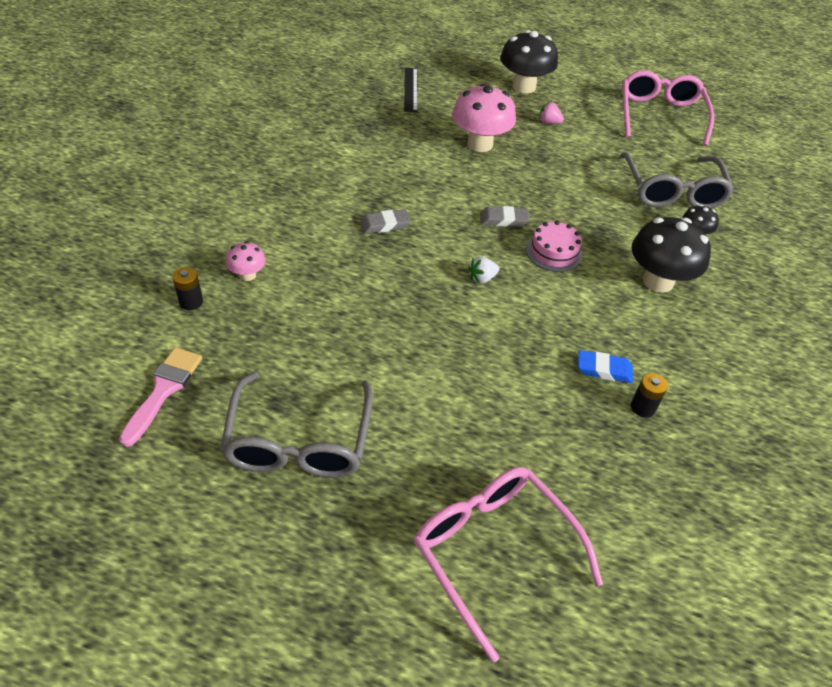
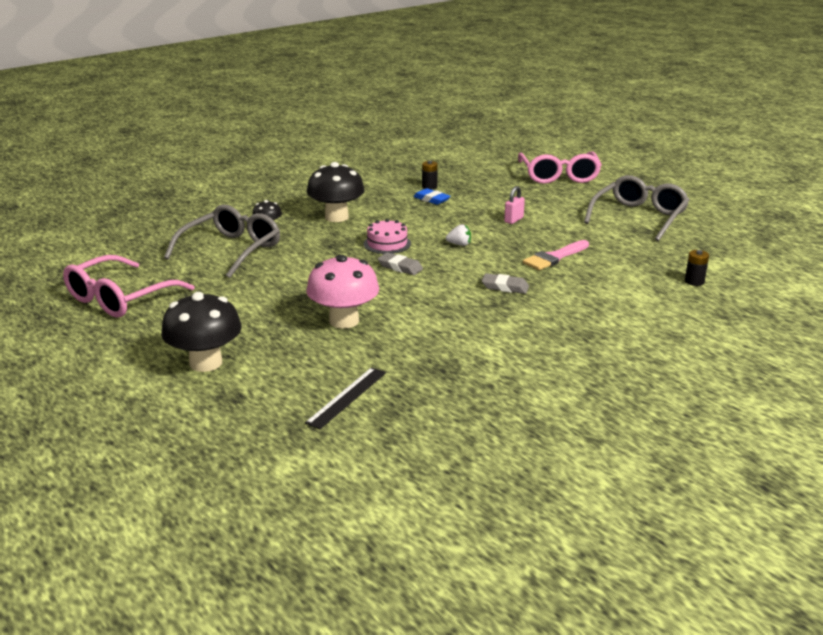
camera: 145 degrees left, 20 degrees down
pink brush [119,347,202,447] -> pink brush moved to [523,240,589,270]
pink mushroom [226,241,266,281] -> none
pink strawberry [539,102,564,124] -> none
none -> pink padlock [504,186,525,224]

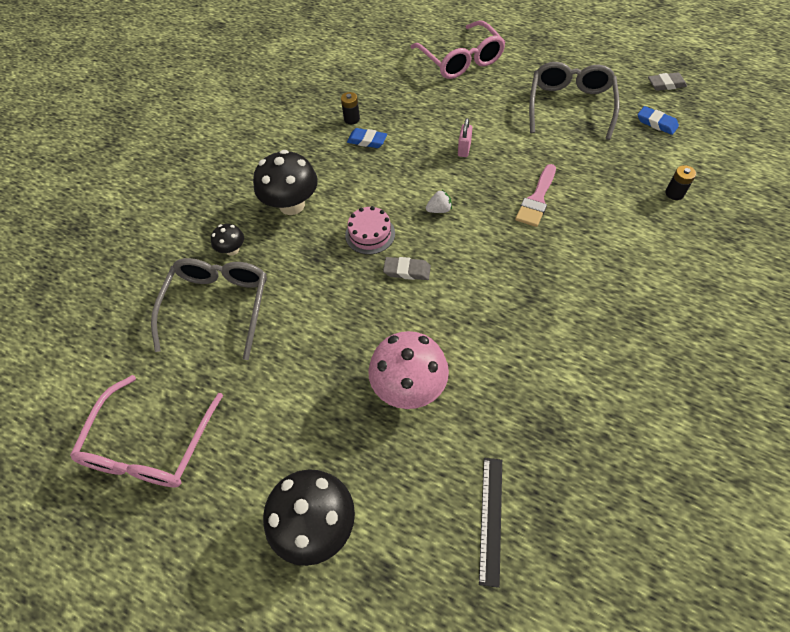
camera: 20 degrees left, 30 degrees up
grey eraser [482,273,529,294] -> grey eraser moved to [648,72,687,91]
none -> blue eraser [638,106,679,135]

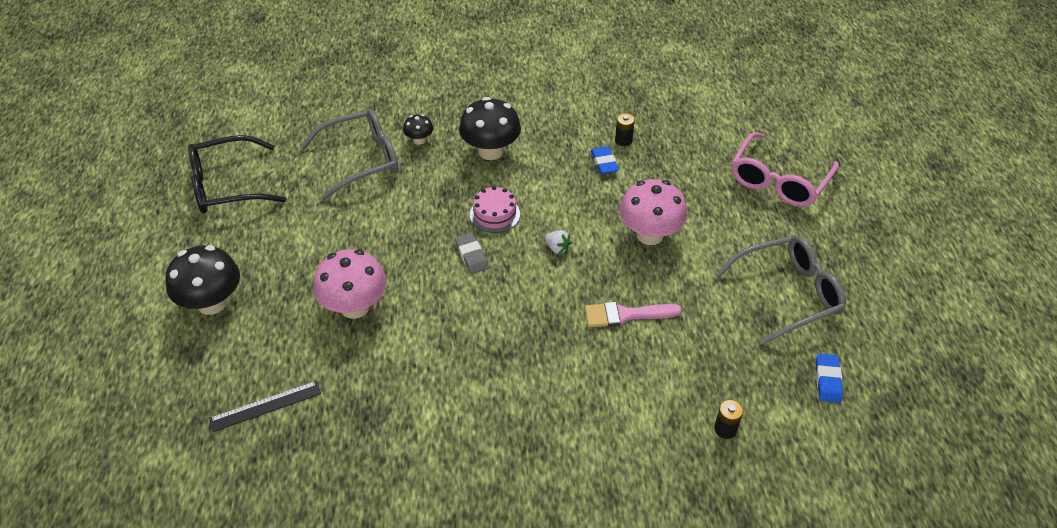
camera: 55 degrees right, 10 degrees down
pink glasses [70,375,223,487] -> black glasses [188,135,286,213]
pink padlock [458,118,472,157] -> pink mushroom [619,179,687,245]
grey eraser [648,72,687,91] -> none

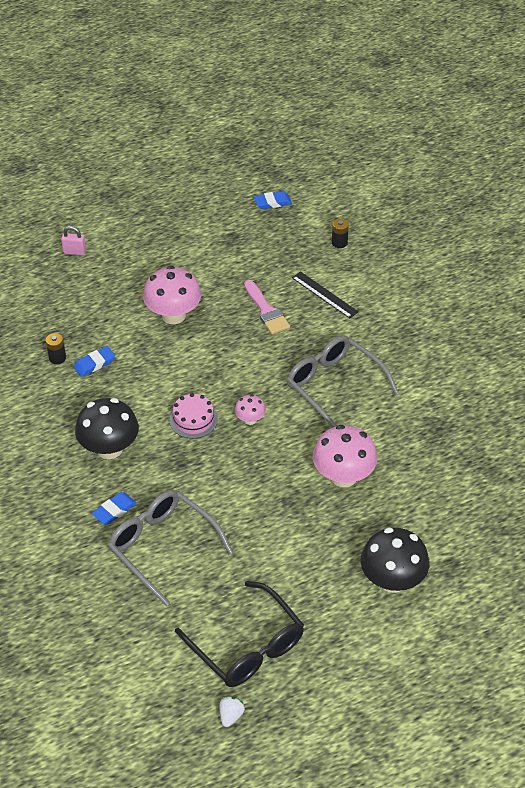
camera: 110 degrees left, 0 degrees up
black ruler [209,381,321,432] -> black ruler moved to [292,271,359,318]
black mushroom [403,114,433,145] -> blue eraser [92,492,137,525]
grey eraser [455,233,488,274] -> pink mushroom [235,394,266,425]
white strawberry [545,230,572,254] -> white strawberry moved to [219,696,245,727]
grey glasses [715,235,846,345] -> grey glasses moved to [287,335,399,428]
pink glasses [731,132,839,207] -> pink padlock [61,226,86,256]

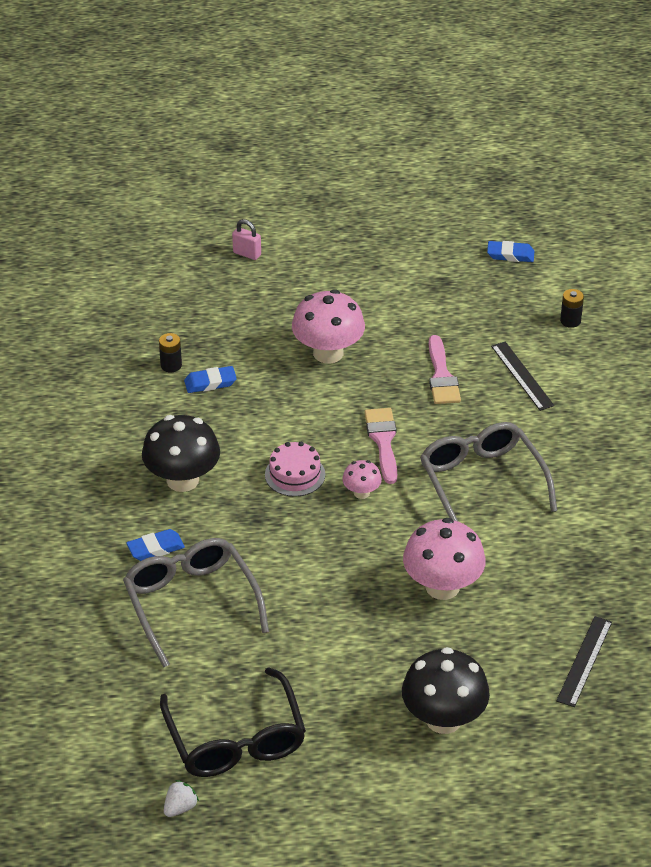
camera: 20 degrees right, 5 degrees down
none -> pink brush [365,408,397,484]
none -> black ruler [556,616,612,707]

